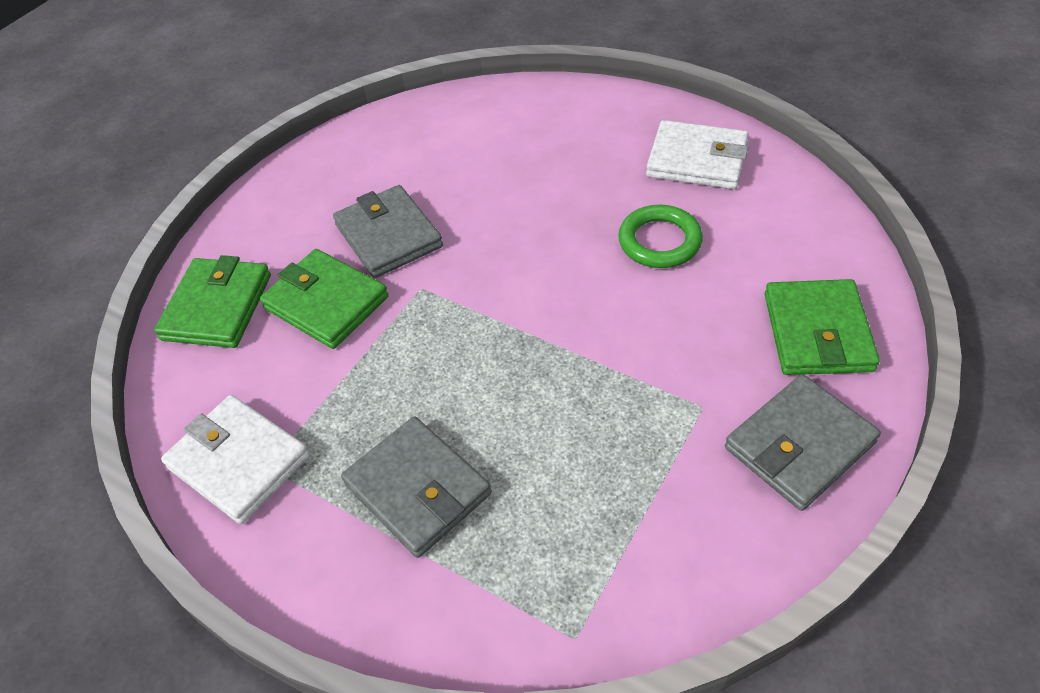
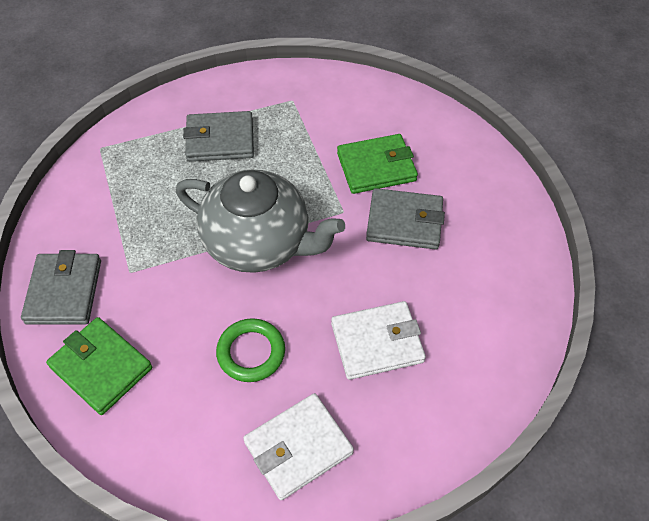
camera: 125 degrees right, 5 degrees up
green wallet [154,255,271,348] -> none
white wallet [161,395,310,524] -> white wallet moved to [331,301,426,380]
none -> grey teapot [176,170,345,273]

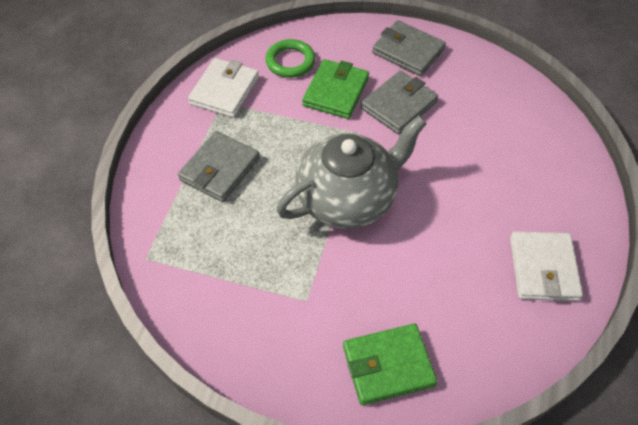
camera: 55 degrees left, 0 degrees up
grey wallet [21,250,101,325] -> grey wallet moved to [372,20,446,76]
green ring [216,318,285,382] -> green ring moved to [265,39,315,78]
white wallet [331,301,426,380] -> white wallet moved to [188,58,259,118]

